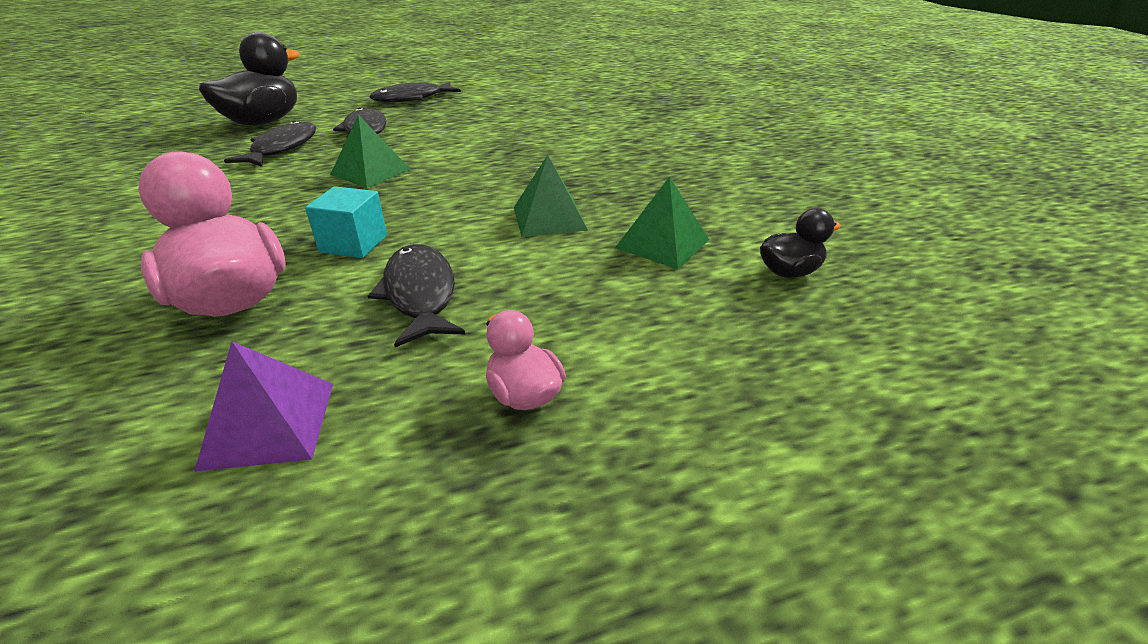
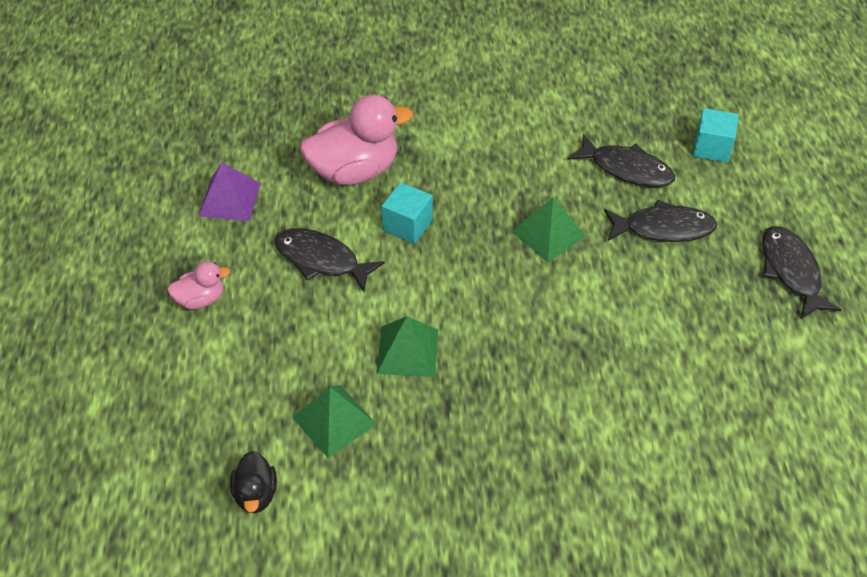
camera: 105 degrees right, 15 degrees up
black duck [199,32,300,126] -> turquoise cube [693,108,739,163]
black fish [368,244,465,347] -> black fish turned 150 degrees counterclockwise [274,228,385,292]

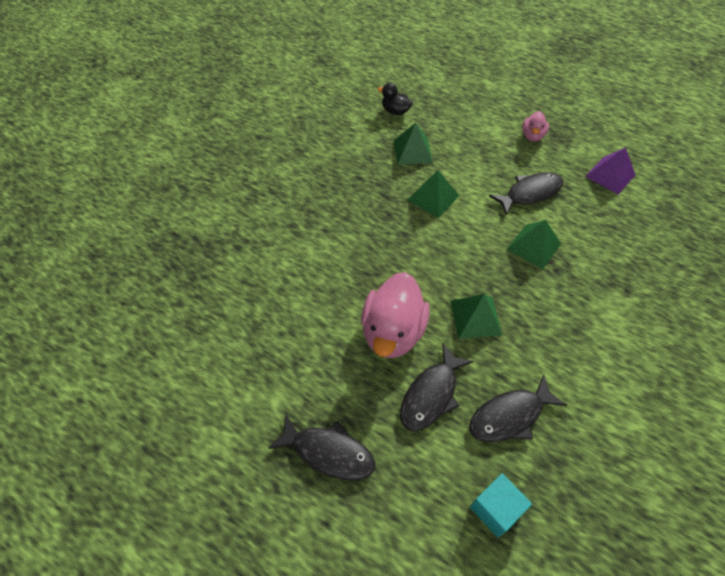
camera: 125 degrees right, 5 degrees up
pink duck [300,95,413,185] -> pink duck moved to [361,272,430,358]
turquoise cube [382,182,433,244] -> green pyramid [507,220,561,269]

